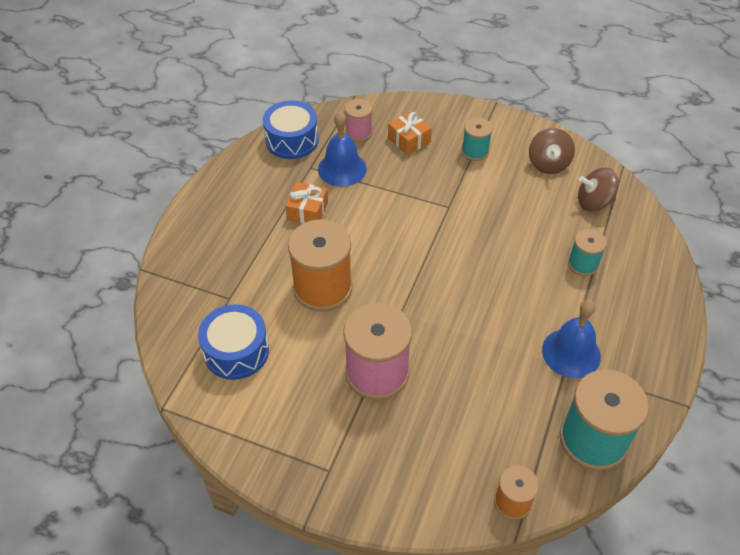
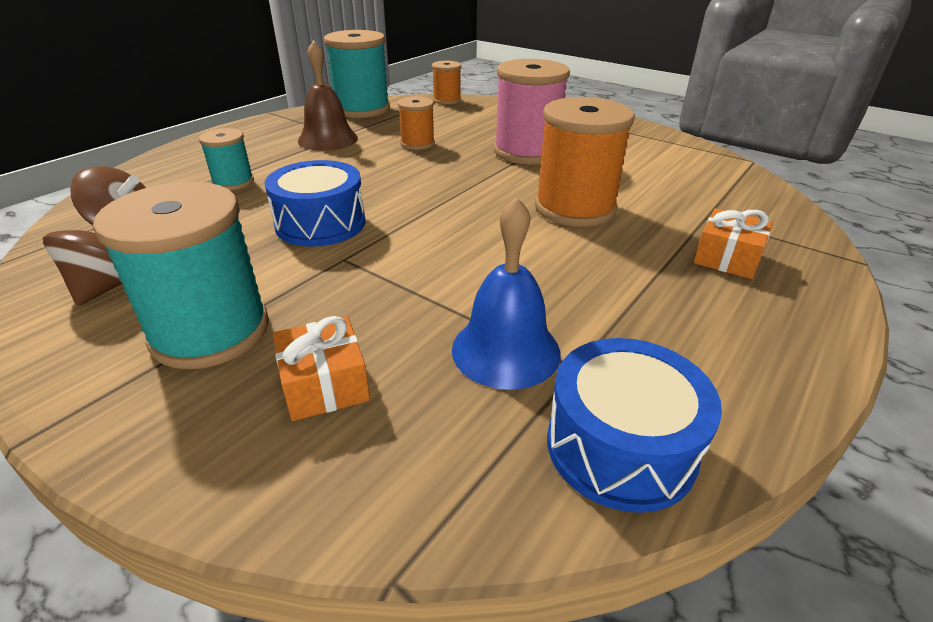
camera: 165 degrees left, 15 degrees down
blue drum [198,304,269,380] -> blue drum moved to [264,160,366,247]
orange gift [286,182,328,224] -> orange gift moved to [693,208,773,279]
pink spool [345,99,373,142] -> none
turquoise spool [462,118,493,161] -> turquoise spool [93,182,269,369], size x1.88
blue bell [542,300,601,378] -> brown bell [298,40,358,151]
none -> orange spool [398,96,435,150]

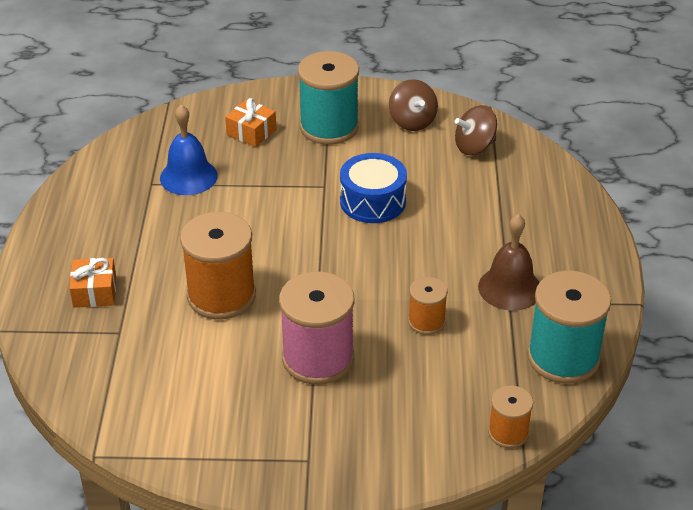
camera: 145 degrees right, 5 degrees up
turquoise spool [199,128,254,190] -> none
blue drum [547,338,722,513] -> none

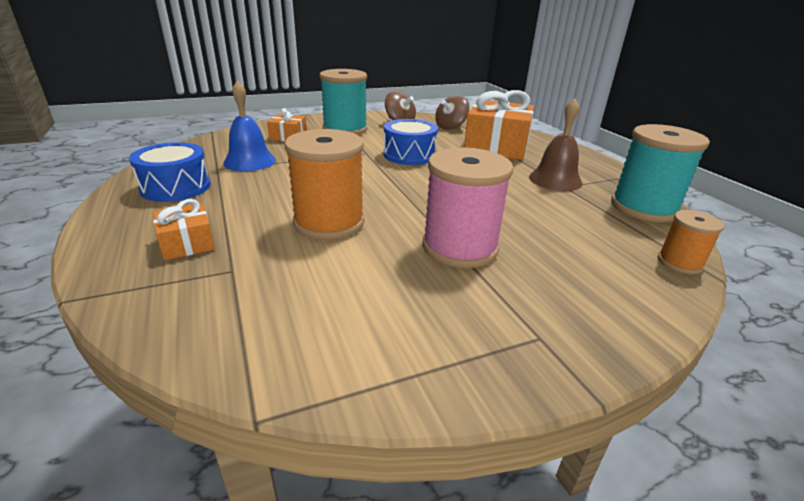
camera: 25 degrees left, 10 degrees down
orange spool [408,277,448,335] -> none
none -> blue drum [129,142,211,202]
none -> orange gift [464,90,534,160]

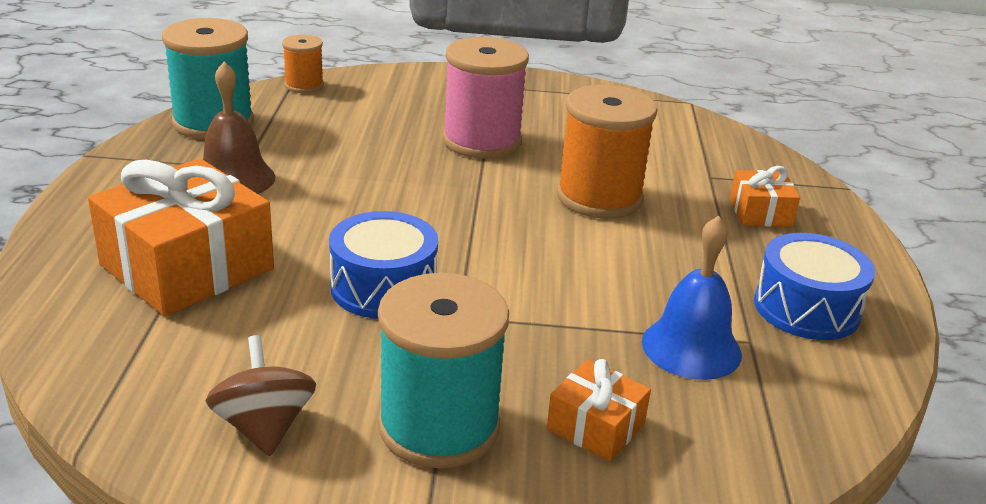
camera: 155 degrees left, 0 degrees up
brown spinning top [435,95,469,130] -> none

